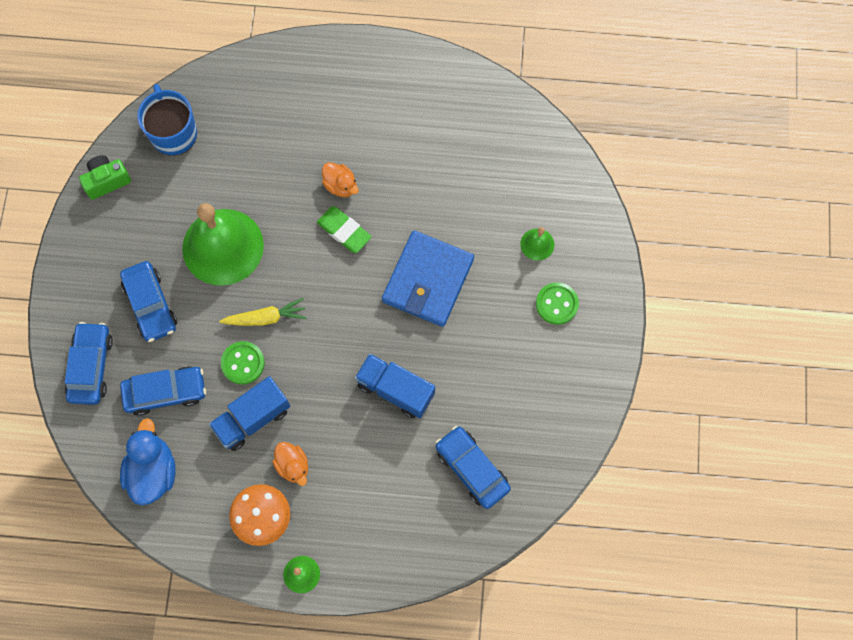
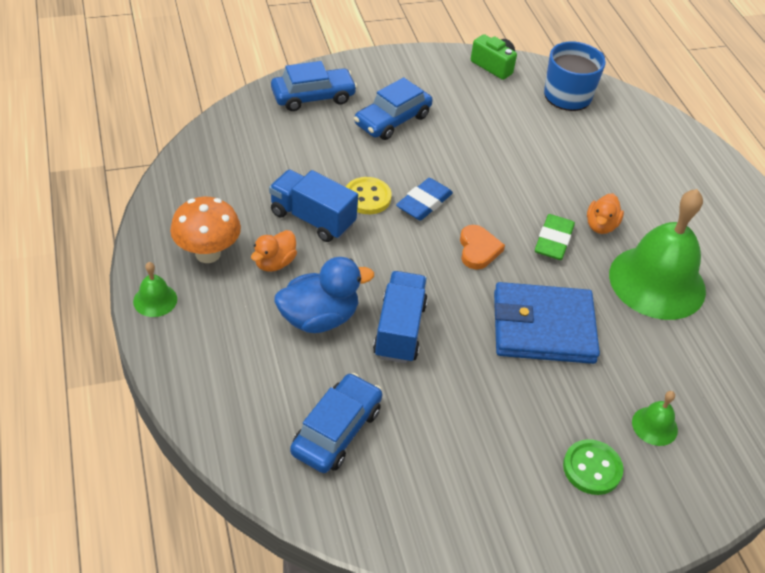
camera: 65 degrees right, 25 degrees down
blue car [120,366,206,416] -> none
blue duck [120,418,176,505] -> blue duck moved to [275,257,374,333]
green bell [182,203,264,286] -> green bell moved to [609,189,706,320]
yellow carrot [219,298,307,326] -> blue eraser [396,178,453,220]
green button [221,341,265,385] -> yellow button [346,177,392,214]
none -> orange heart [460,225,505,270]

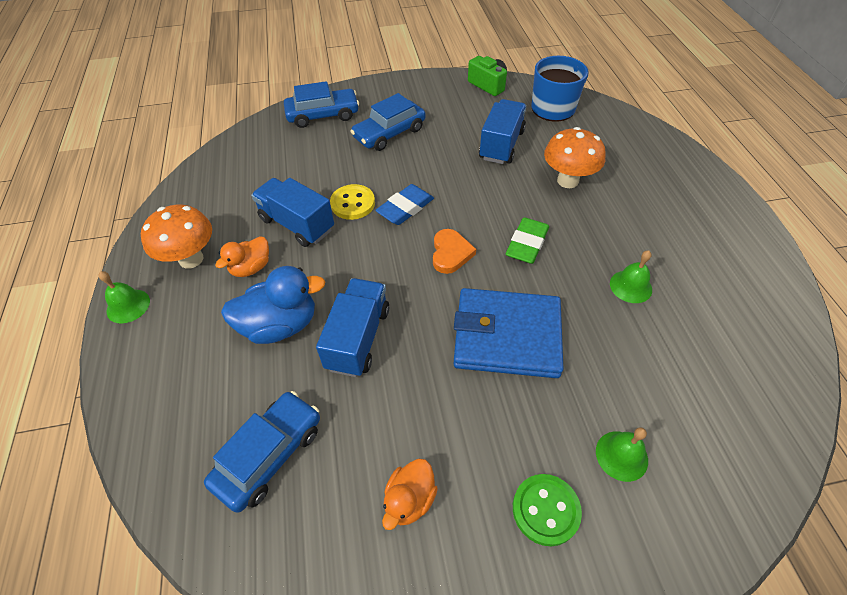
camera: 10 degrees right, 5 degrees up
orange duck [587,194,624,234] -> orange duck moved to [382,459,438,530]
green bell [609,189,706,320] -> green bell [610,250,652,303], size x0.42
none -> blue truck [479,99,527,164]
none -> orange mushroom [544,127,606,188]

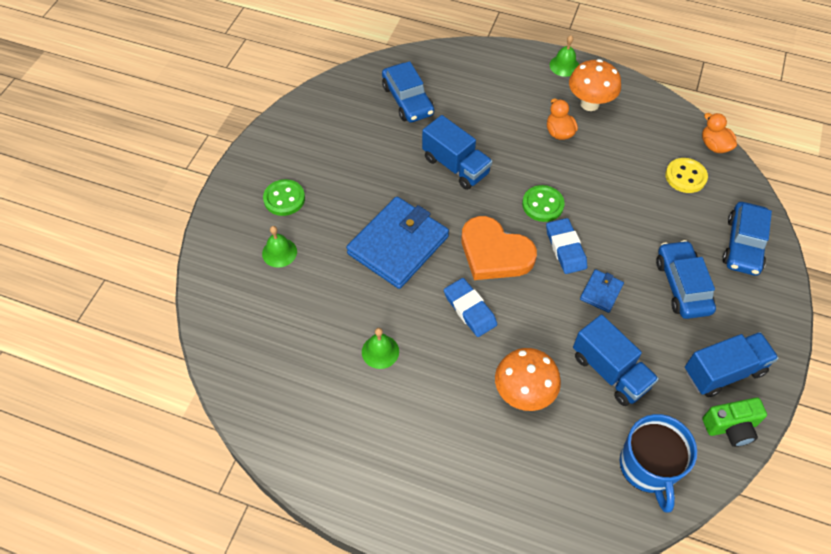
camera: 120 degrees right, 5 degrees up
blue duck [221,266,325,344] -> none
blue truck [251,178,334,247] -> blue truck moved to [685,332,779,397]
yellow button [330,184,375,220] -> yellow button moved to [665,158,708,193]
orange duck [382,459,438,530] -> orange duck moved to [702,113,737,153]
orange heart [433,229,476,274] -> orange heart [462,216,537,280], size x1.72
green eraser [506,217,549,264] -> blue eraser [444,278,497,337]
none -> green button [522,185,565,222]
none -> blue wallet [580,269,624,313]

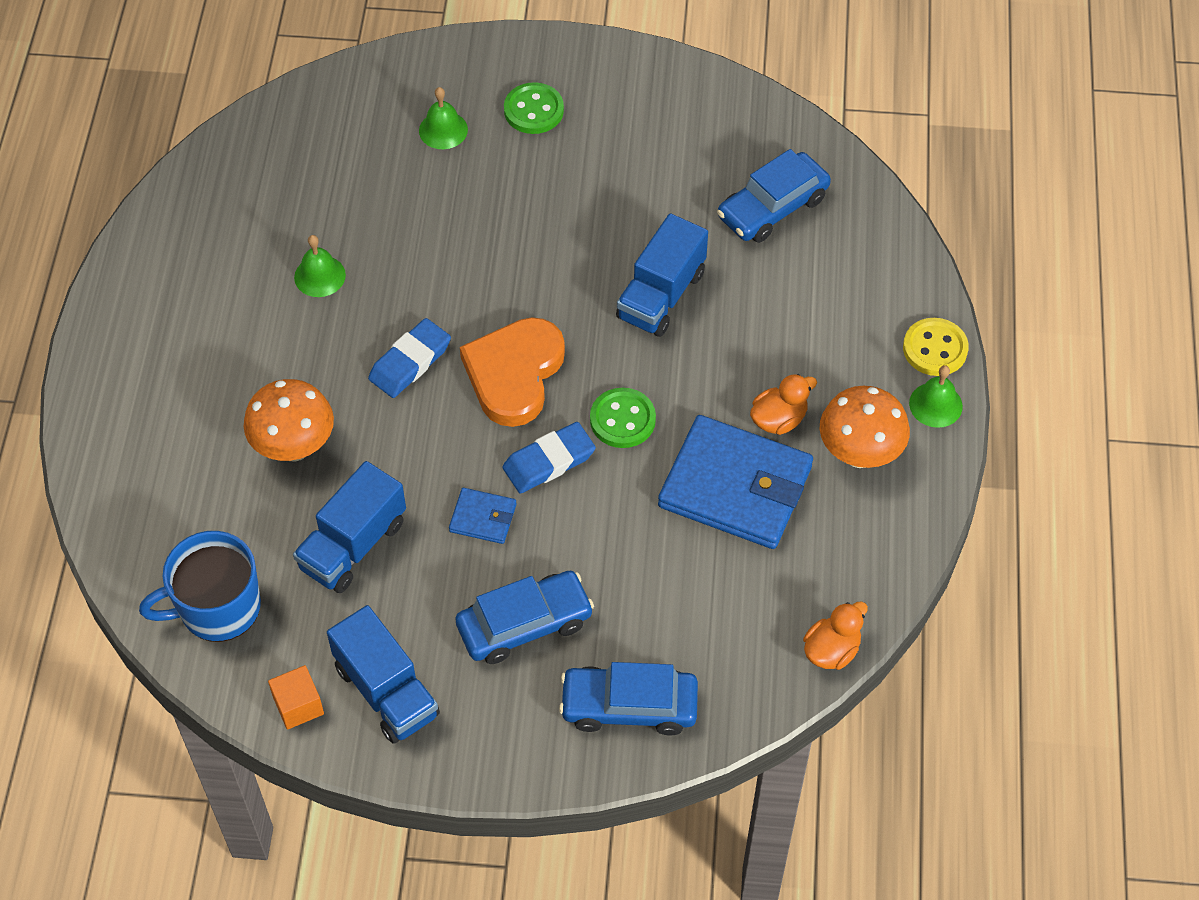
camera: 75 degrees right, 0 degrees up
blue wallet [346,197,449,289] -> blue wallet moved to [658,415,813,549]
yellow button [665,158,708,193] -> yellow button moved to [903,318,969,376]
green camera [702,397,767,447] -> orange cube [268,665,324,730]

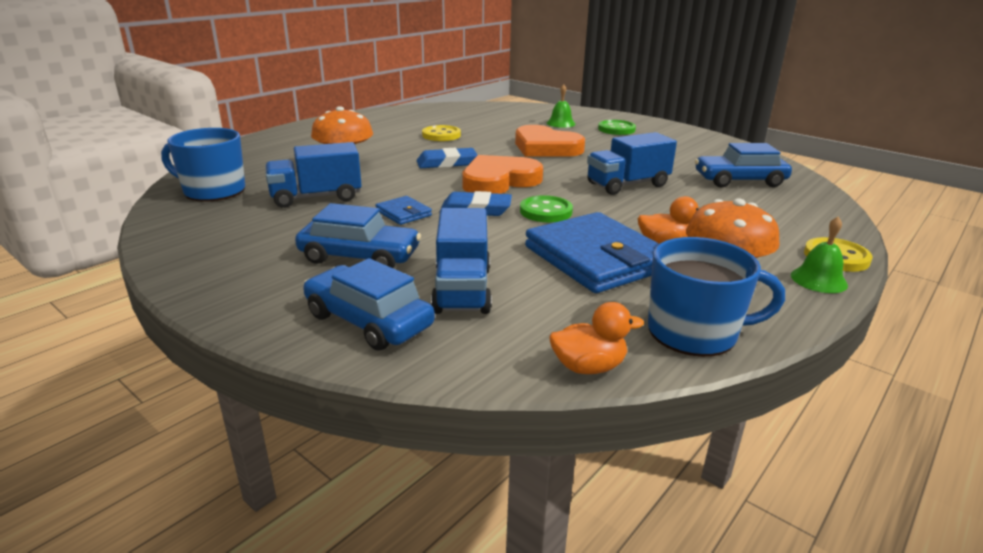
camera: 35 degrees right, 30 degrees down
orange cube [268,665,324,730] -> none
green bell [294,235,346,297] -> yellow button [422,125,461,141]
blue truck [327,605,440,744] -> blue truck moved to [431,208,492,314]
none -> orange heart [515,125,585,157]
none -> blue mug [648,237,785,357]

